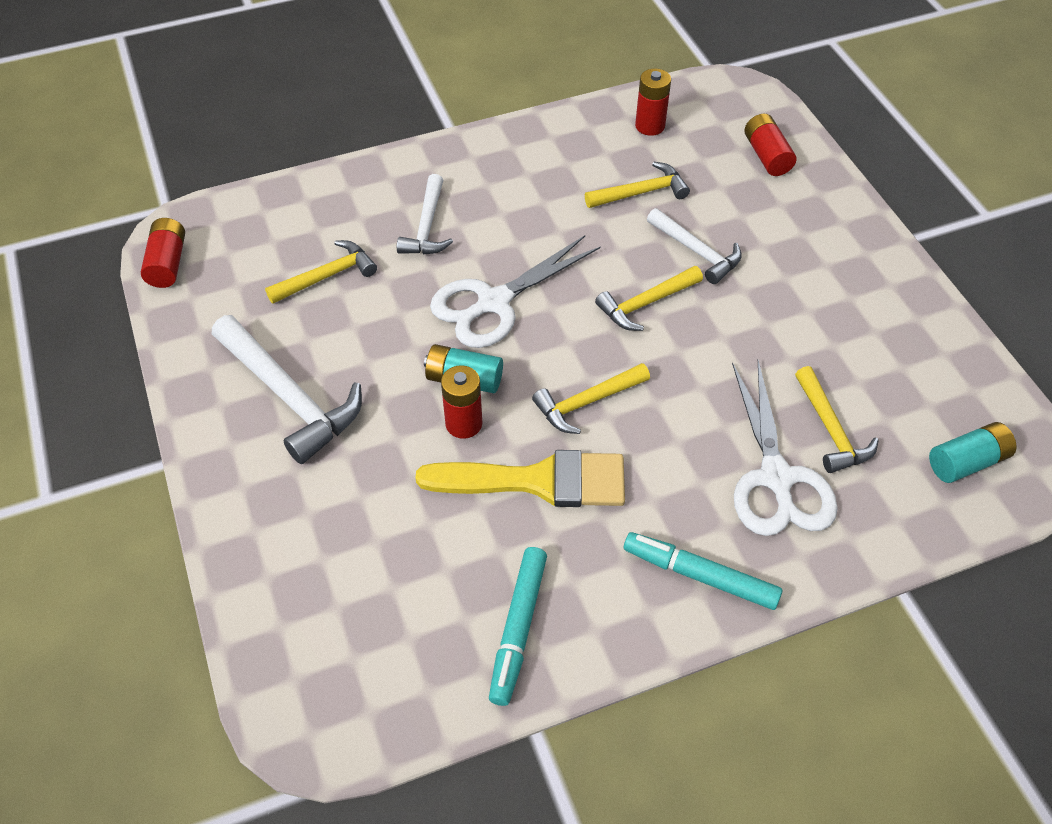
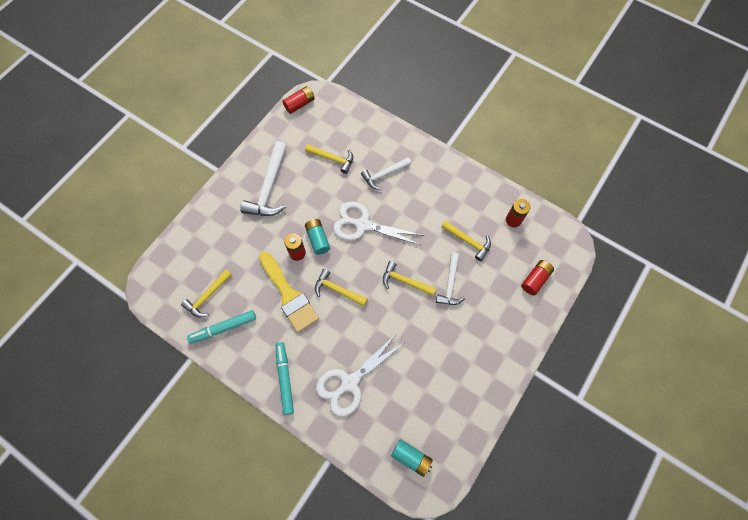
camera: 55 degrees right, 15 degrees up
yellow hammer [795,366,879,473] -> yellow hammer moved to [181,269,232,317]

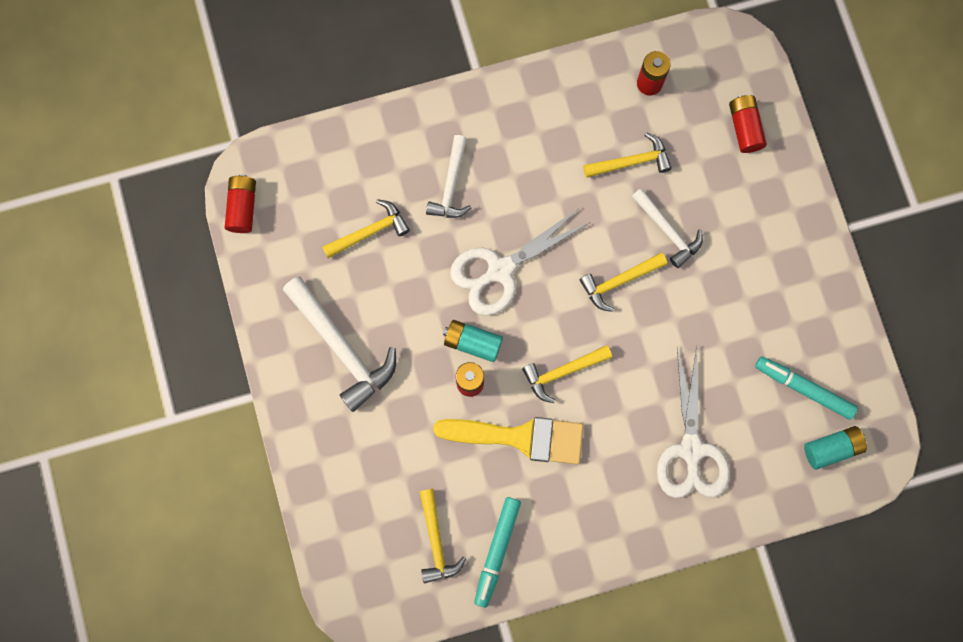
camera: 50 degrees left, 10 degrees up
turquoise marker [276,342,294,415] -> turquoise marker moved to [755,356,858,420]

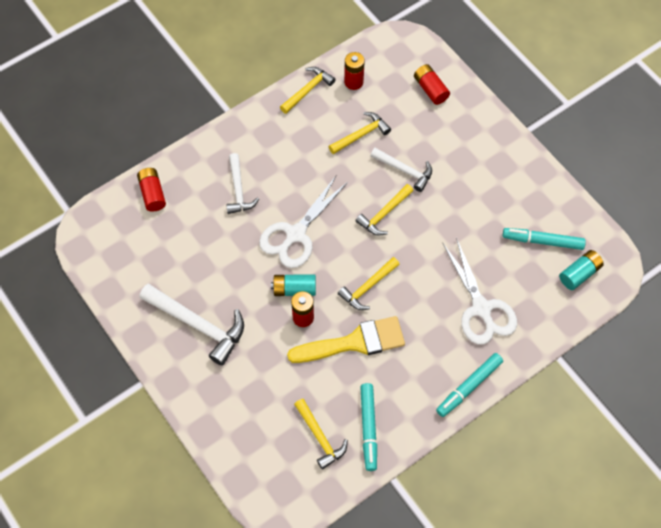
camera: 20 degrees left, 15 degrees down
red battery [225,175,256,233] -> red battery moved to [137,168,166,212]
yellow hammer [322,199,410,258] -> yellow hammer moved to [280,67,335,114]
none -> turquoise marker [436,353,503,417]

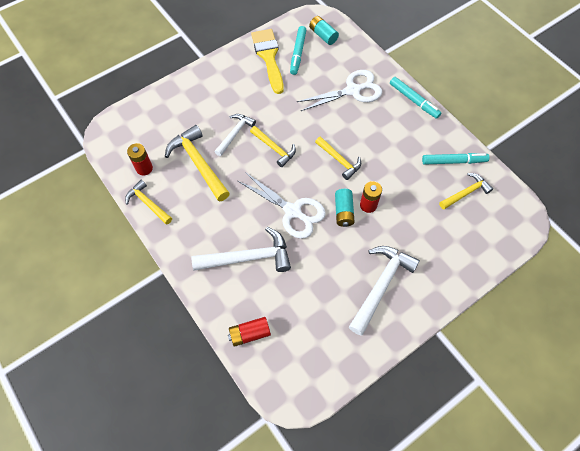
camera: 90 degrees left, 0 degrees up
white hammer [226,153,259,214] -> white hammer [191,227,291,272], size x1.63
yellow brush [287,316,405,363] -> yellow brush moved to [251,29,284,94]
yellow hammer [329,112,391,154] -> yellow hammer [165,125,230,201], size x1.63
red battery [414,64,450,105] -> none

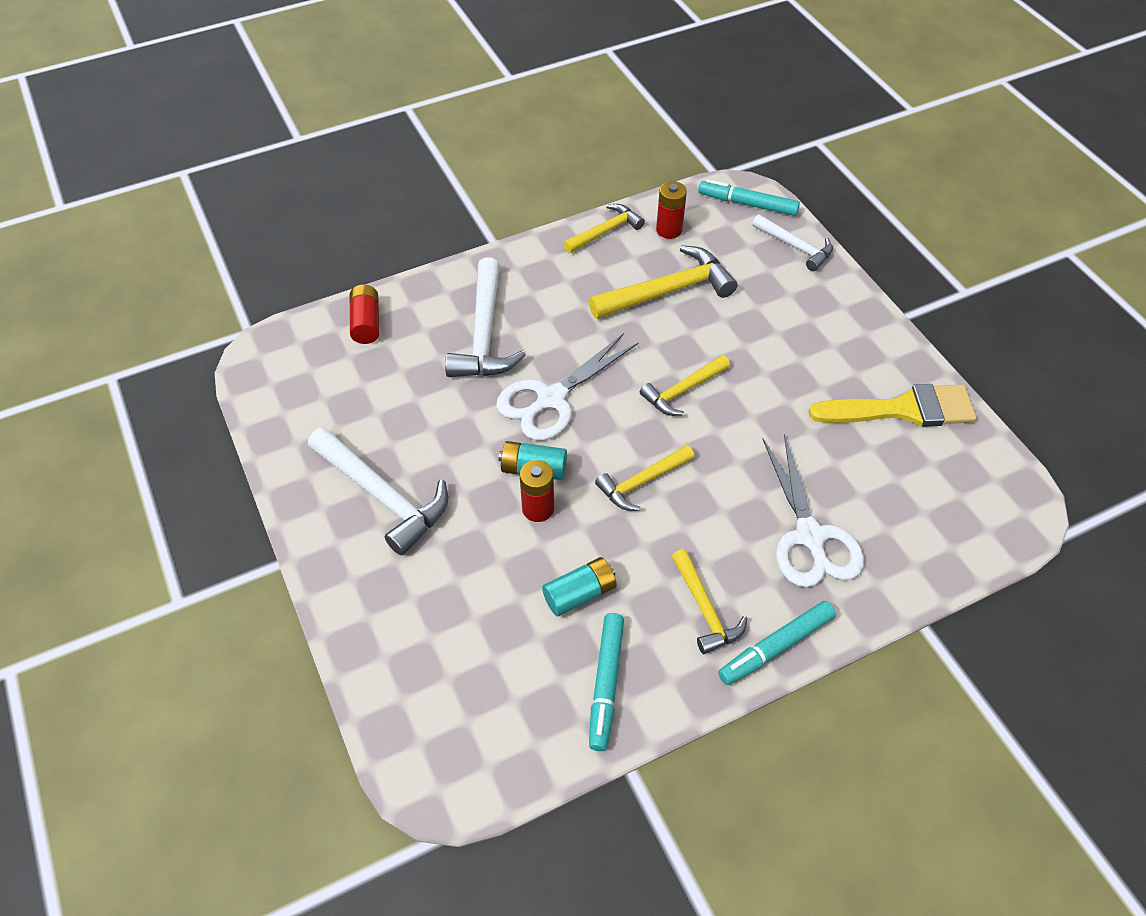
camera: 100 degrees right, 10 degrees down
white hammer [215,114,256,156] -> white hammer moved to [752,214,833,271]
turquoise marker [290,26,306,75] -> turquoise marker moved to [698,179,800,216]
turquoise battery [309,16,339,45] -> turquoise battery moved to [542,557,617,616]
yellow hammer [439,173,493,209] -> yellow hammer moved to [672,549,747,654]

